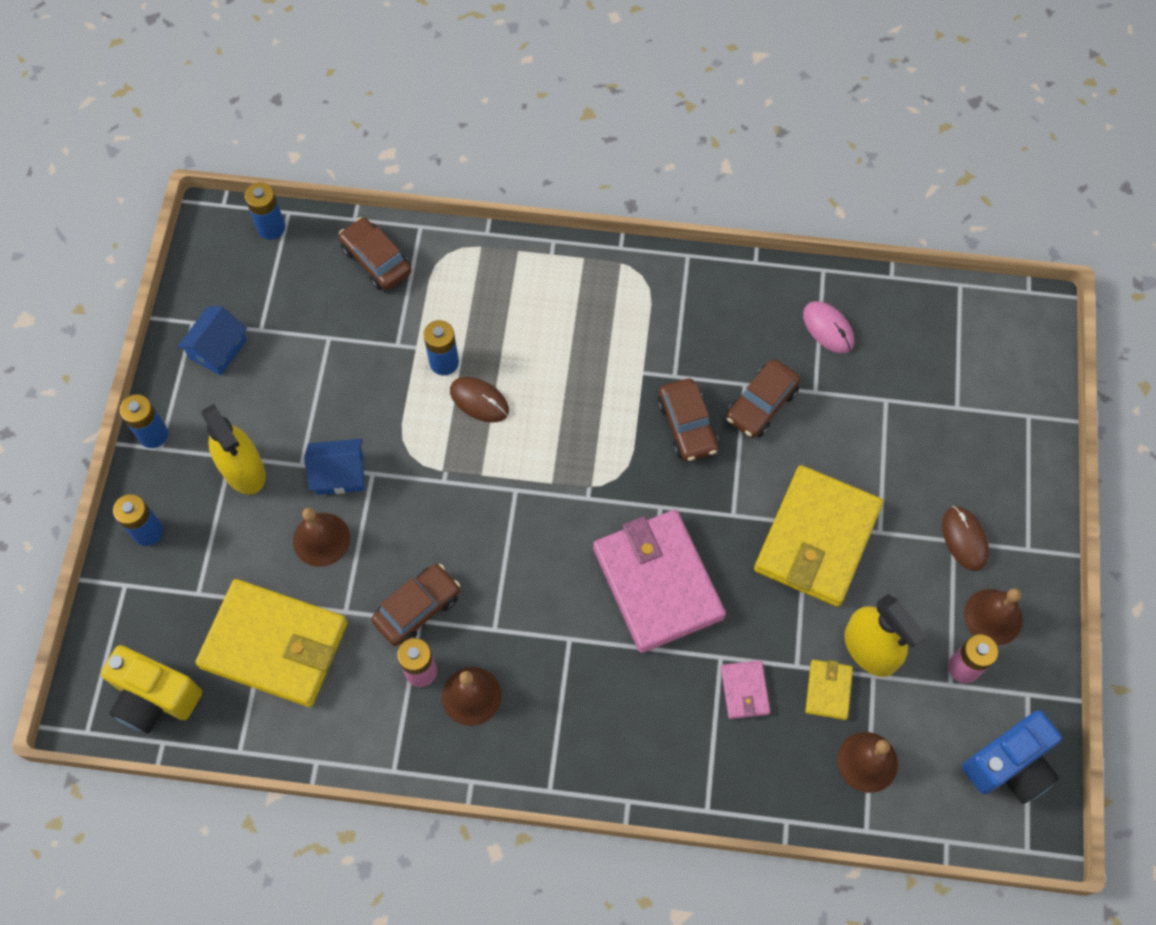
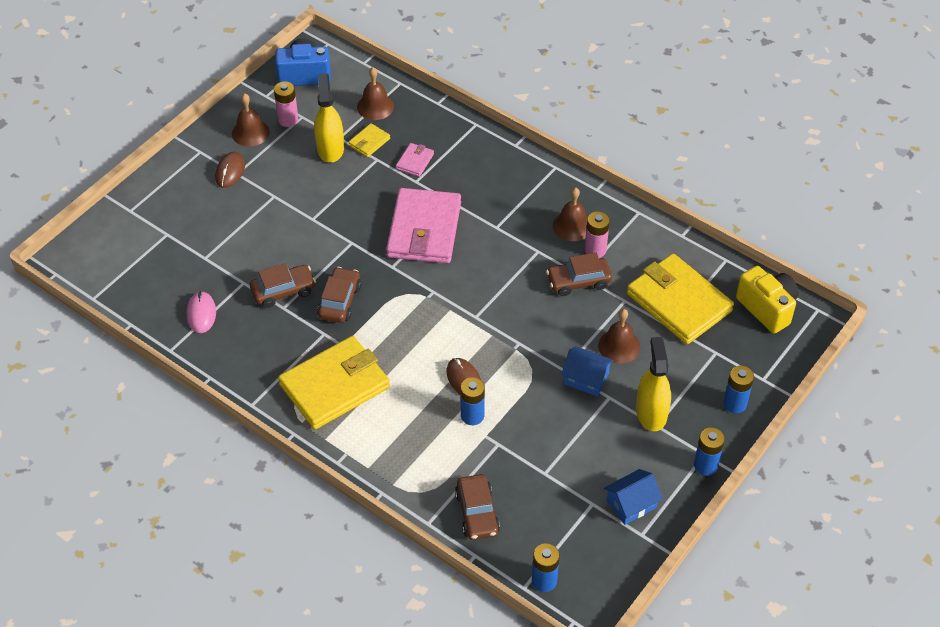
camera: 150 degrees left, 15 degrees down
yellow wallet [754,465,883,607] -> yellow wallet moved to [278,336,390,429]

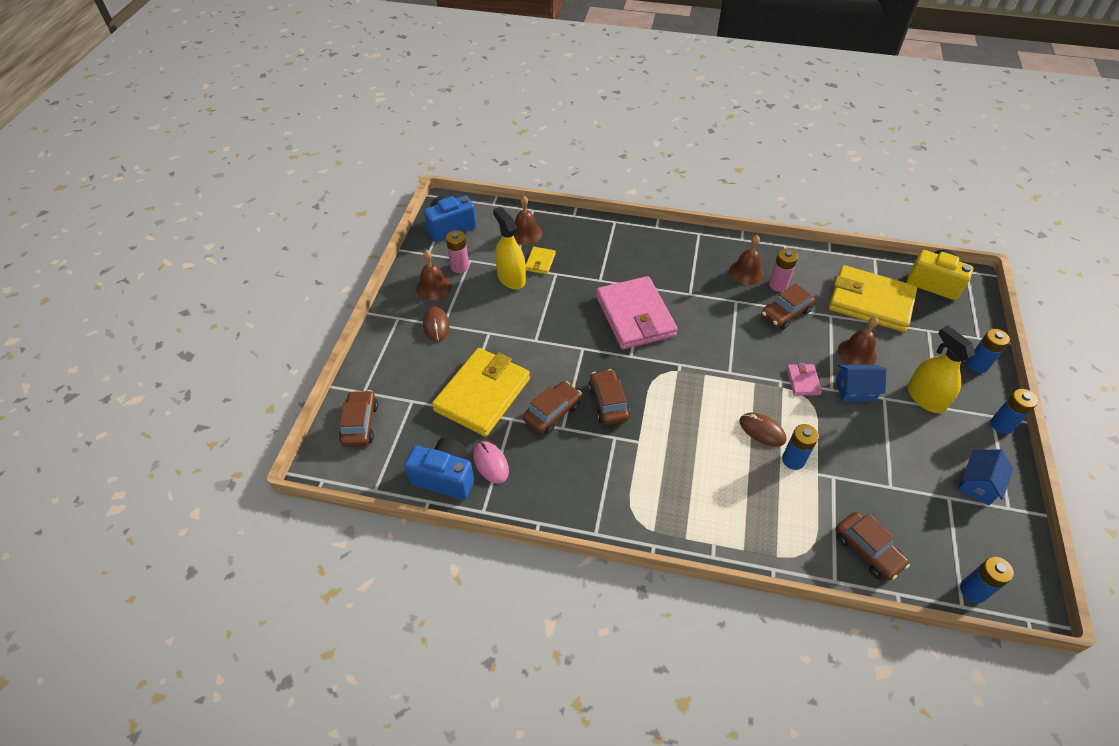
camera: 25 degrees left, 0 degrees up
yellow wallet [278,336,390,429] -> yellow wallet moved to [432,348,530,437]
pink wallet [396,143,434,177] -> pink wallet moved to [787,363,822,396]
none -> brown car [339,390,378,447]
none -> blue camera [404,438,474,500]

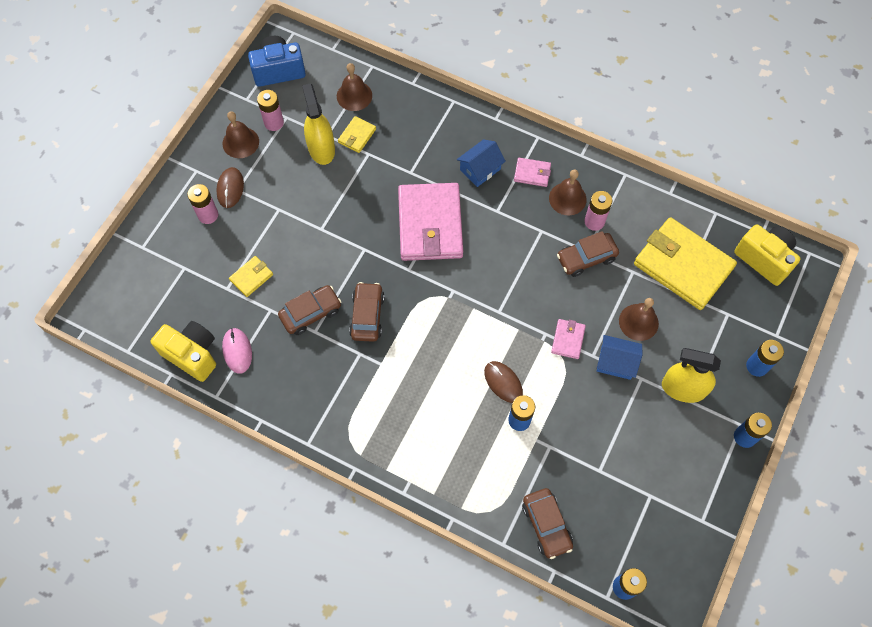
camera: 15 degrees right, 15 degrees up
brown car [339,390,378,447] -> none
blue camera [404,438,474,500] -> yellow camera [151,321,216,382]
yellow wallet [432,348,530,437] -> yellow wallet [229,256,273,297], size x0.43
yellow spray bottle [908,325,975,413] -> yellow spray bottle turned 60 degrees counterclockwise [662,348,721,403]
blue house [958,449,1013,505] -> blue house moved to [457,139,506,187]
none -> pink battery [187,184,218,224]
none -> pink wallet [514,158,551,187]

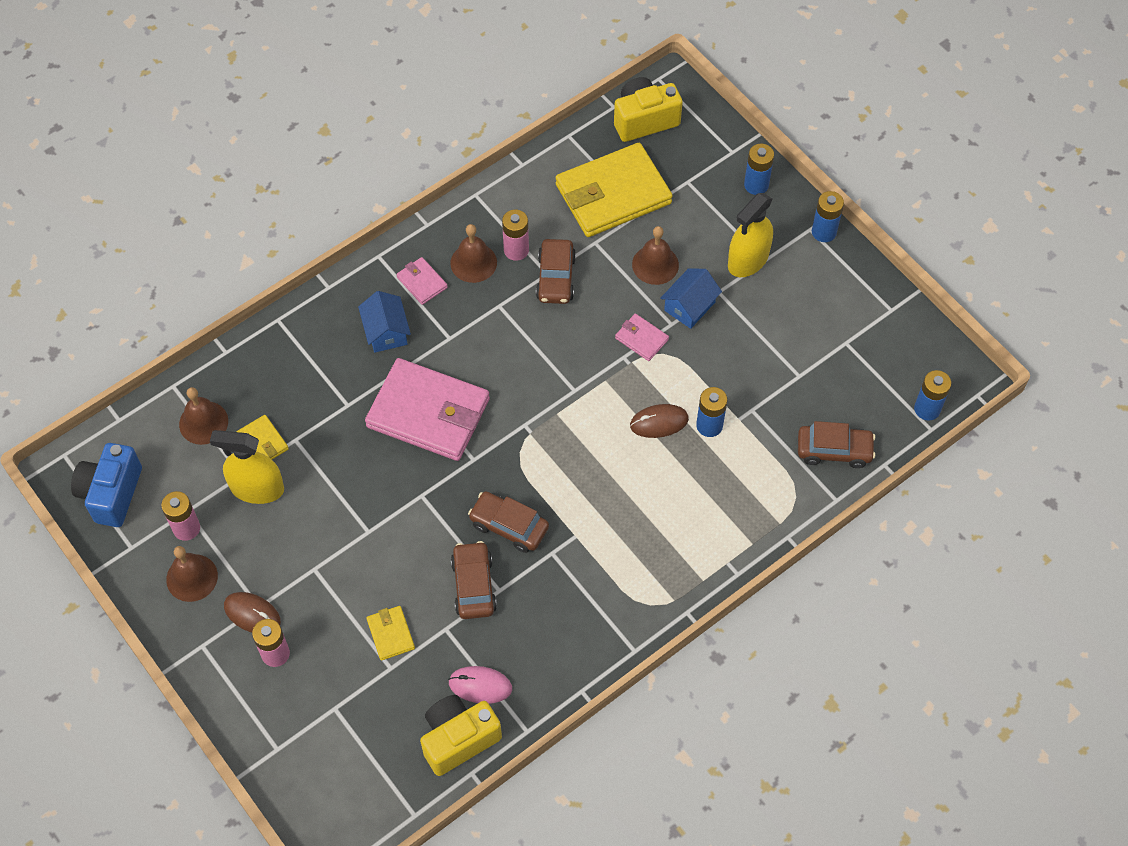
camera: 65 degrees left, 5 degrees down
pink wallet [514,158,551,187] -> pink wallet turned 75 degrees counterclockwise [396,257,448,305]

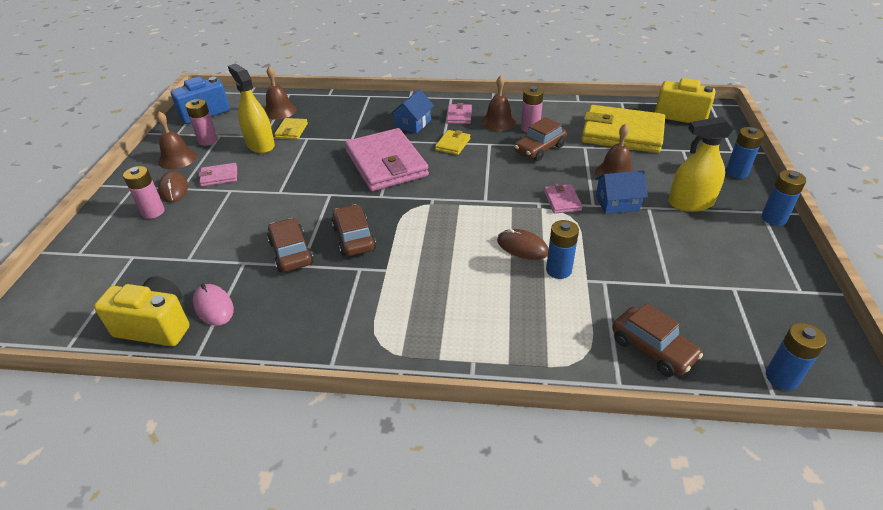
camera: 45 degrees right, 20 degrees down
yellow wallet [366,606,415,660] -> yellow wallet moved to [435,130,470,155]
brown car [451,541,497,619] -> brown car turned 60 degrees counterclockwise [267,218,314,272]
none -> pink wallet [198,163,237,187]

